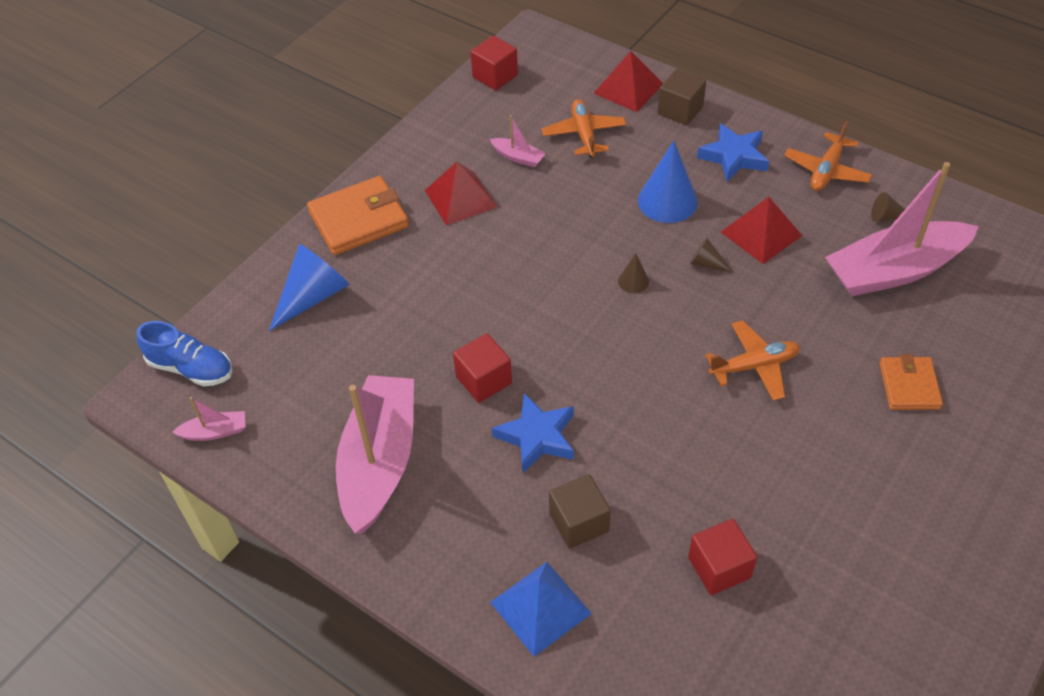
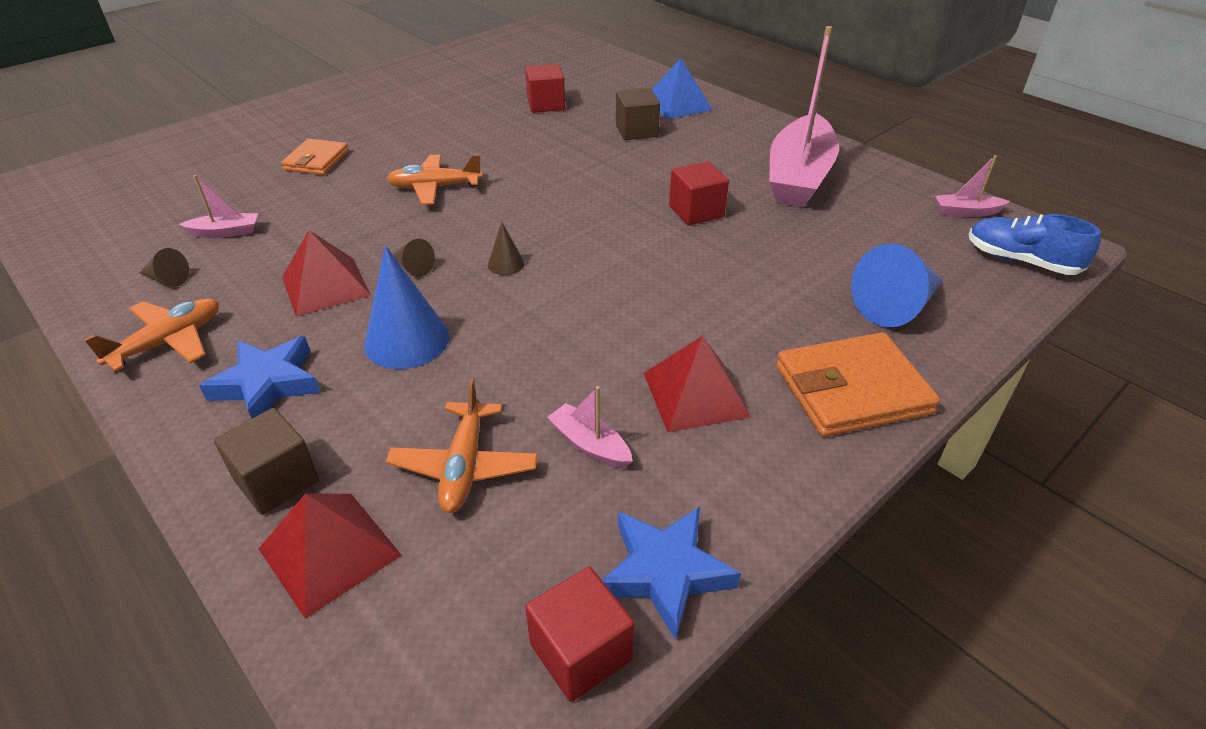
camera: 170 degrees left, 10 degrees down
blue star [492,393,574,474] -> blue star moved to [602,507,741,640]
pink boat [825,162,979,296] -> pink boat [179,175,258,238], size x0.41

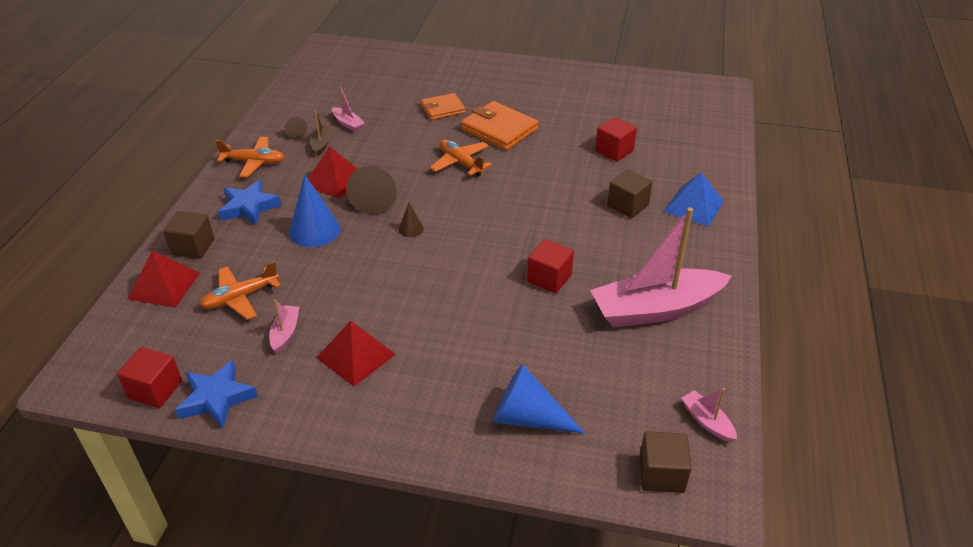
camera: 55 degrees right, 0 degrees up
brown cone [392,239,435,277] -> brown cone [347,166,397,215], size x2.02
orange wallet [776,332,940,437] -> orange wallet moved to [461,101,539,151]
blue shoe [969,214,1101,275] -> brown cube [639,431,692,493]
none -> brown boat [310,111,331,156]

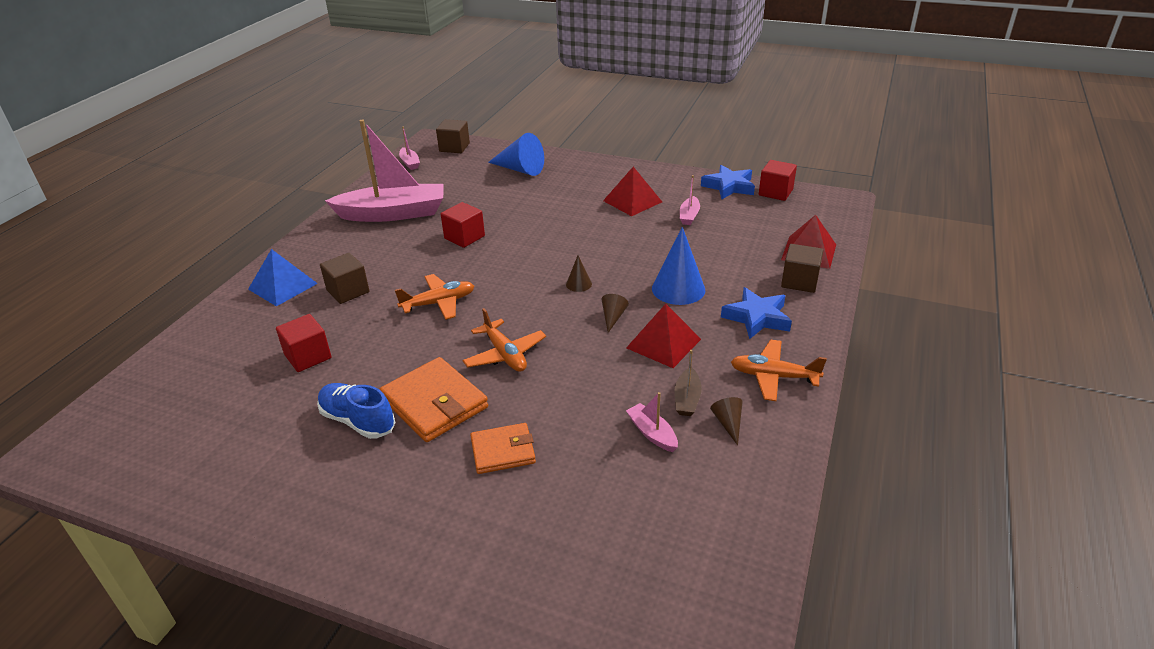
camera: 170 degrees left, 5 degrees down
orange plane [200,261,281,320] -> orange plane moved to [395,274,474,320]
brown cone [347,166,397,215] -> brown cone [601,294,629,333], size x0.50
none -> blue shoe [317,383,395,439]

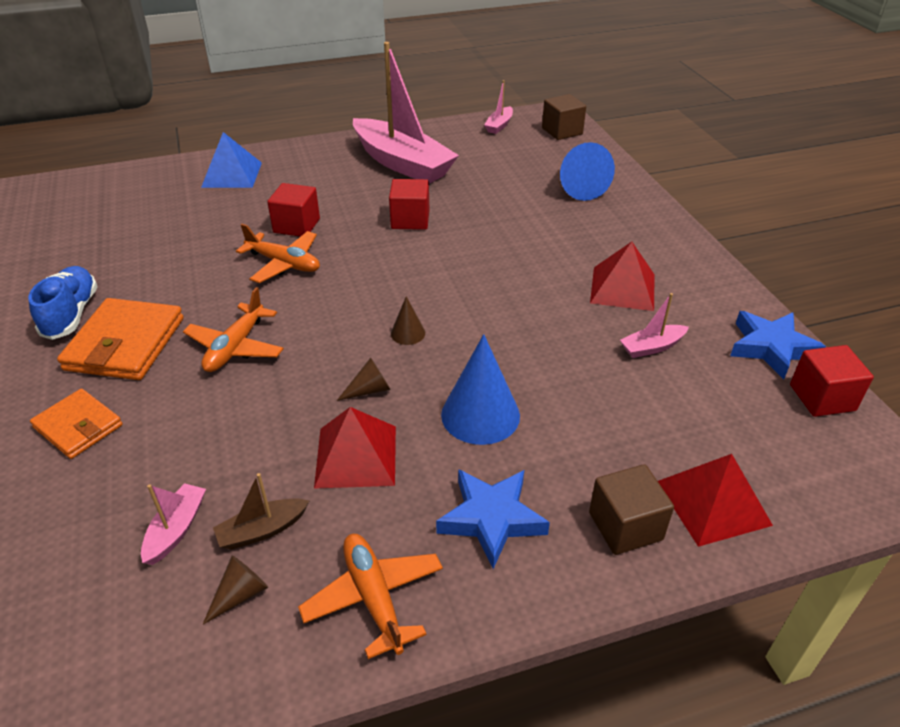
camera: 50 degrees right, 5 degrees up
red cube [276,314,332,372] -> red cube moved to [267,183,320,237]
brown cube [320,253,370,304] -> none

